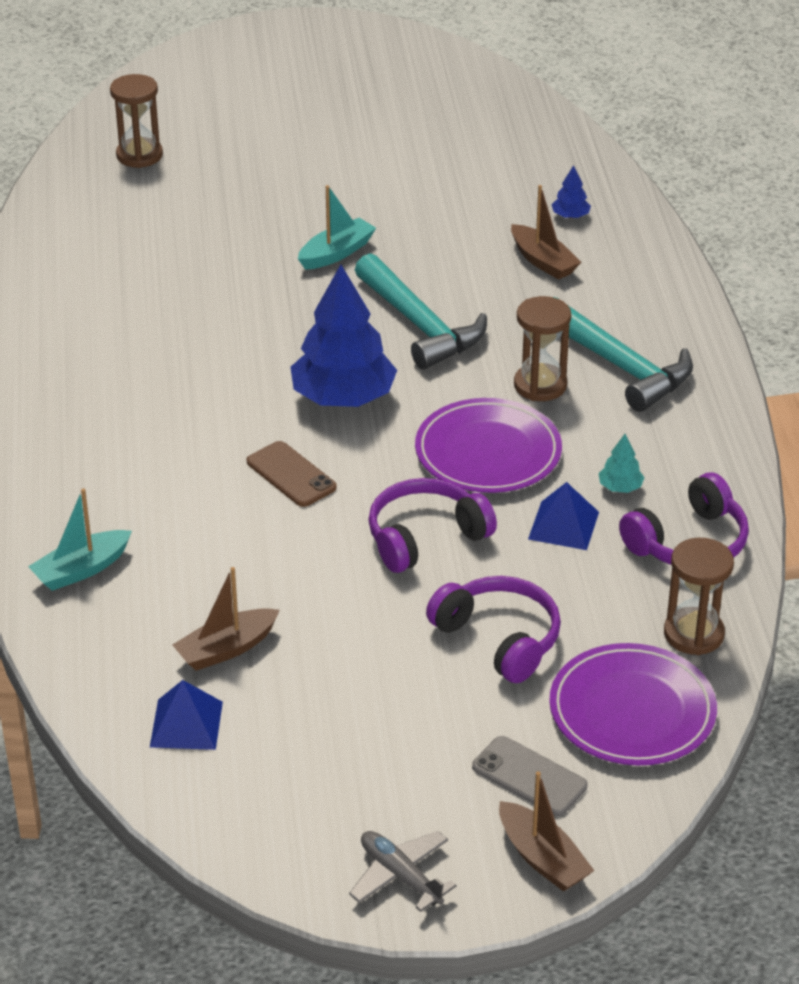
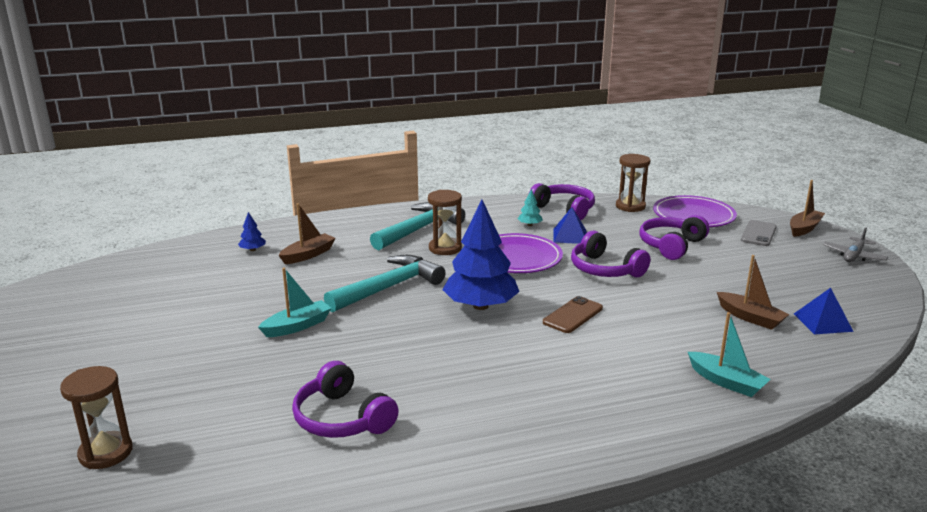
camera: 100 degrees left, 15 degrees down
turquoise boat [298,185,376,270] -> turquoise boat turned 105 degrees clockwise [258,268,332,337]
none -> purple headphones [292,361,399,438]

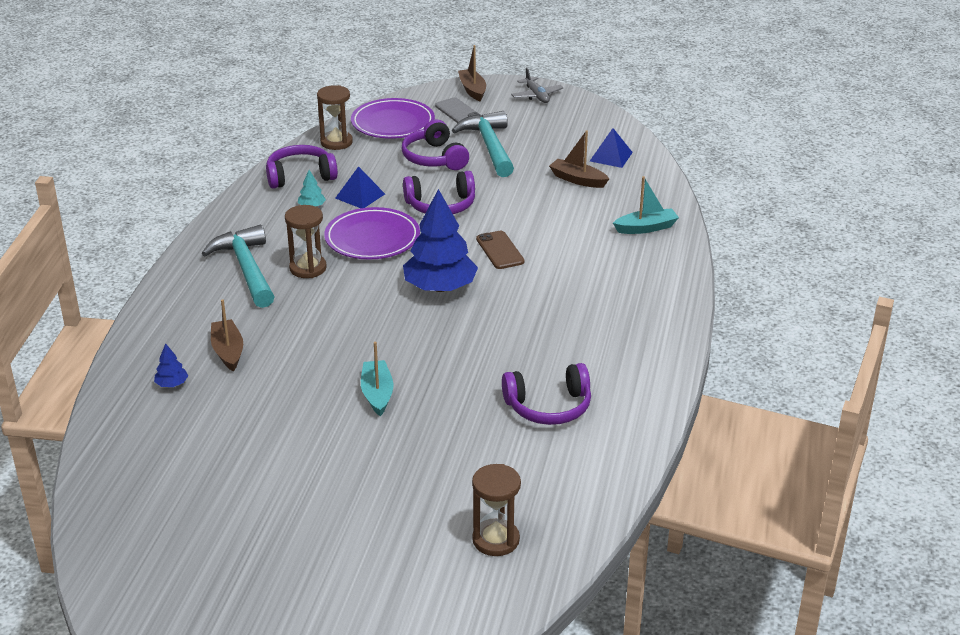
camera: 60 degrees left, 10 degrees up
turquoise hammer [324,255,446,313] -> turquoise hammer moved to [452,111,514,177]
brown boat [717,255,789,330] -> brown boat turned 135 degrees counterclockwise [549,131,609,188]

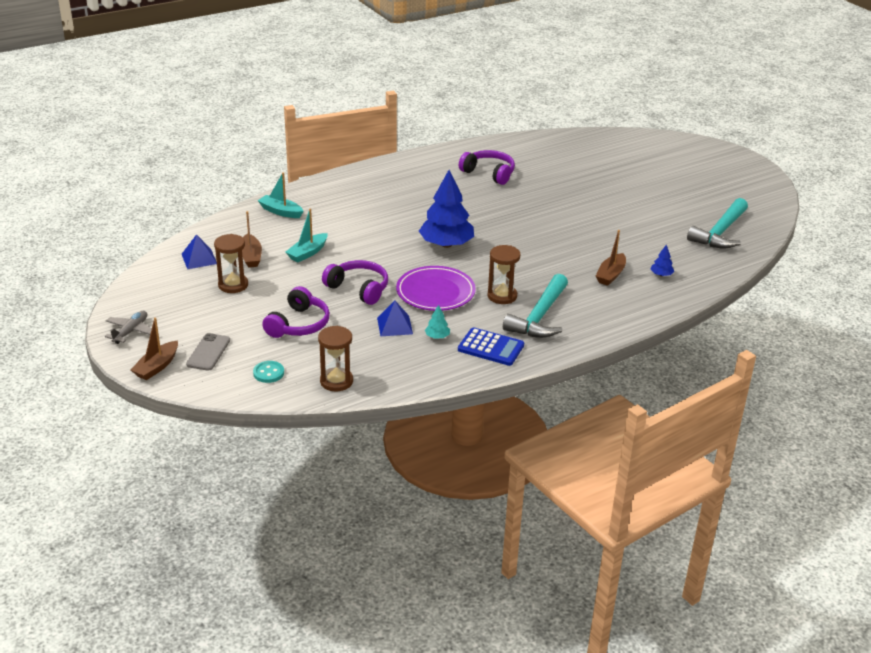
camera: 135 degrees left, 0 degrees up
purple headphones [266,145,338,189] -> none
purple plate [351,98,435,139] -> turquoise button [253,361,284,383]
turquoise boat [361,342,393,416] -> turquoise boat moved to [285,208,328,262]
turquoise hammer [452,111,514,177] -> turquoise hammer moved to [687,198,748,248]
brown hourglass [472,464,521,556] -> brown hourglass moved to [214,234,248,293]
brown phone [476,231,524,269] -> none
none -> blue calculator [458,327,524,366]

